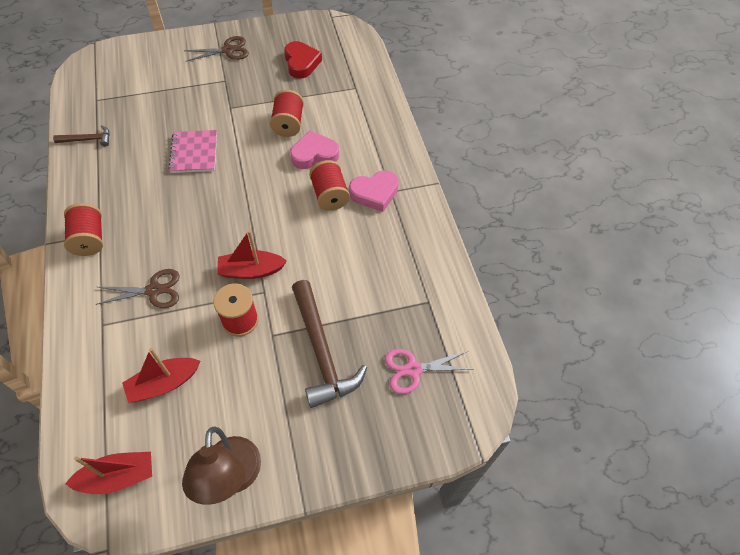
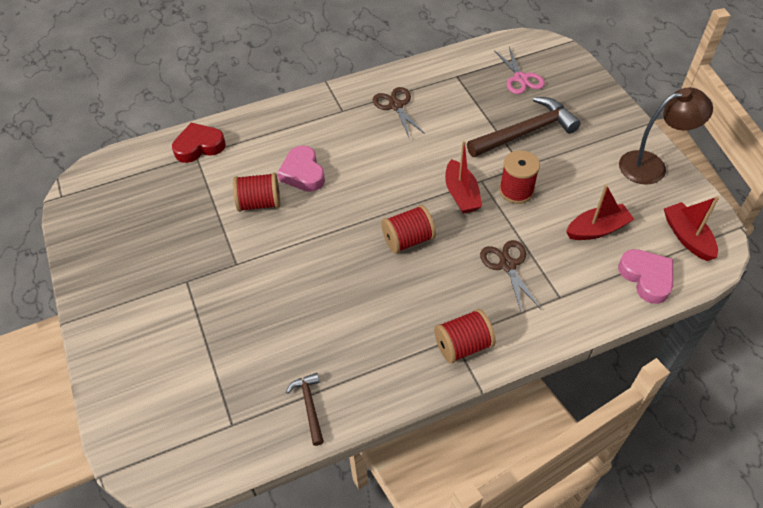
camera: 95 degrees left, 5 degrees down
red boat [122,348,200,403] -> red boat turned 75 degrees counterclockwise [566,185,634,240]
pink notebook [168,130,217,173] -> none
brown scissors [184,36,249,62] -> brown scissors moved to [373,87,425,137]
red heart [284,41,322,79] -> red heart moved to [172,123,226,163]
red spool [309,160,350,211] -> red spool moved to [381,205,436,254]
pink heart [349,170,399,212] -> pink heart moved to [618,249,673,304]

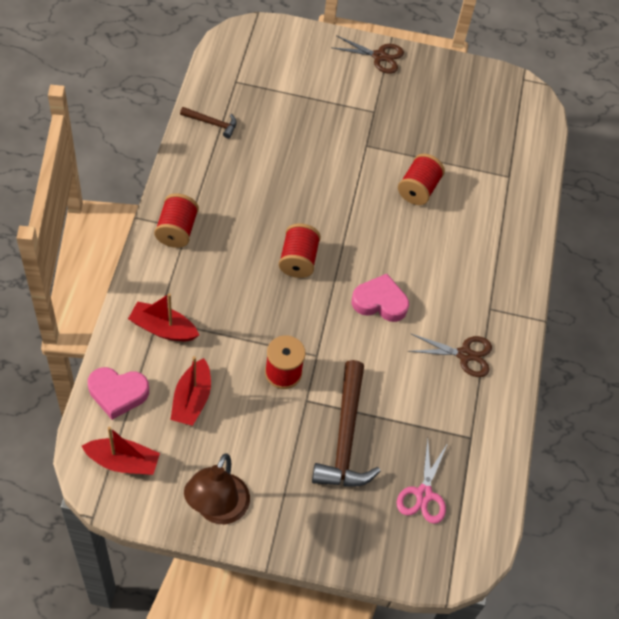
camera: 115 degrees right, 5 degrees up
red heart [172,123,226,163] -> none
pink heart [277,145,325,192] -> pink heart moved to [352,274,409,322]
red boat [445,141,482,214] -> red boat moved to [128,293,199,341]
brown scissors [480,240,541,314] -> brown scissors moved to [331,35,404,74]
pink scissors [494,47,545,94] -> pink scissors turned 90 degrees counterclockwise [397,438,448,524]

